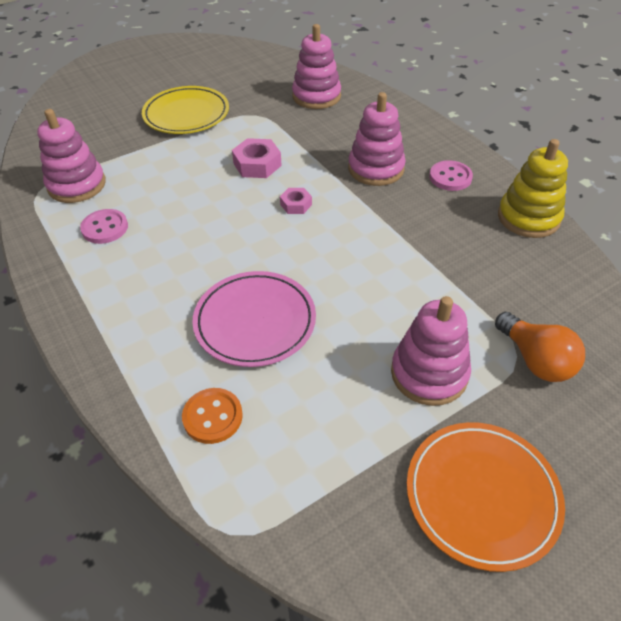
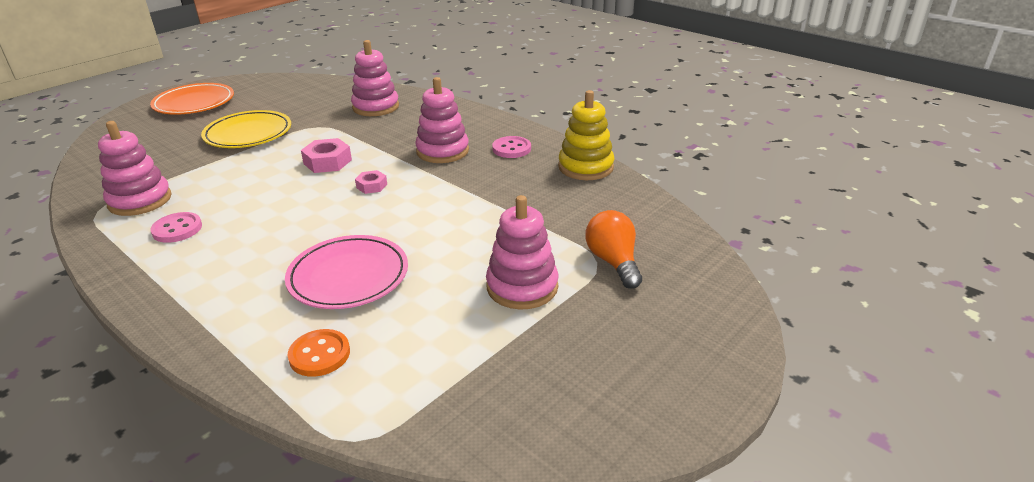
camera: 15 degrees left, 15 degrees down
orange plate [407,422,565,572] -> orange plate moved to [150,83,234,115]
orange light bulb [495,312,585,382] -> orange light bulb turned 150 degrees counterclockwise [586,210,642,289]

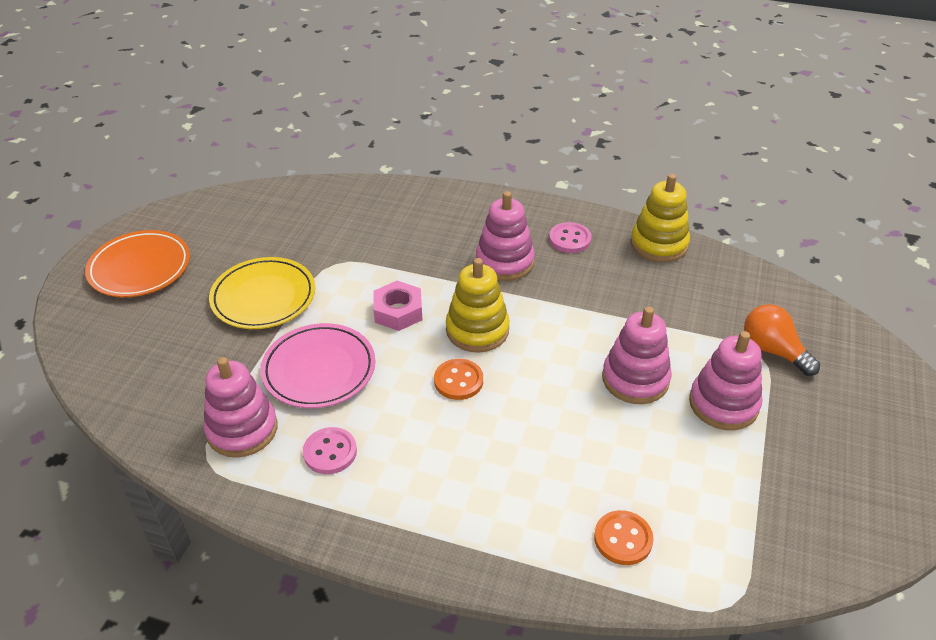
camera: 25 degrees left, 10 degrees up
pink plate [285,235,408,309] -> pink plate moved to [261,323,376,408]
pink stacking toy [351,40,399,116] -> pink stacking toy moved to [602,307,672,404]
pink nut [355,170,387,194] -> yellow stacking toy [446,258,510,353]
none -> orange button [434,359,483,400]

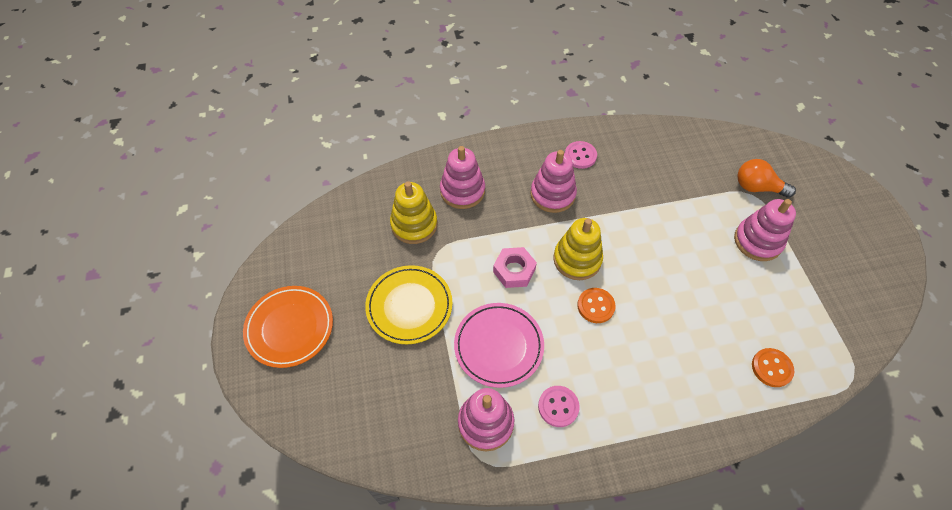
camera: 30 degrees left, 15 degrees up
pink stacking toy [602,307,672,404] -> pink stacking toy moved to [440,146,485,209]
yellow stacking toy [630,174,690,262] -> yellow stacking toy moved to [390,181,438,244]

